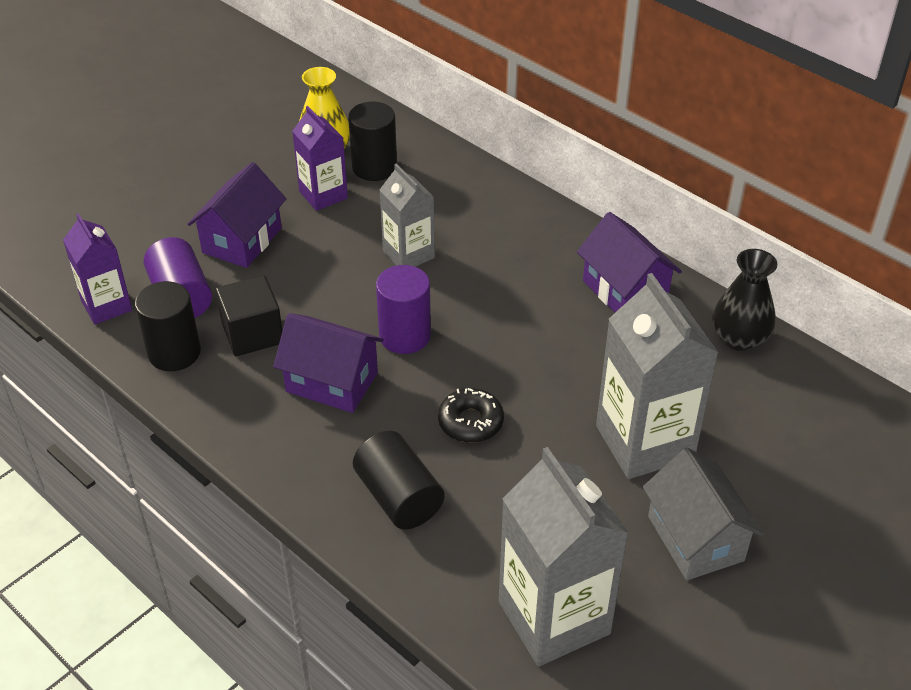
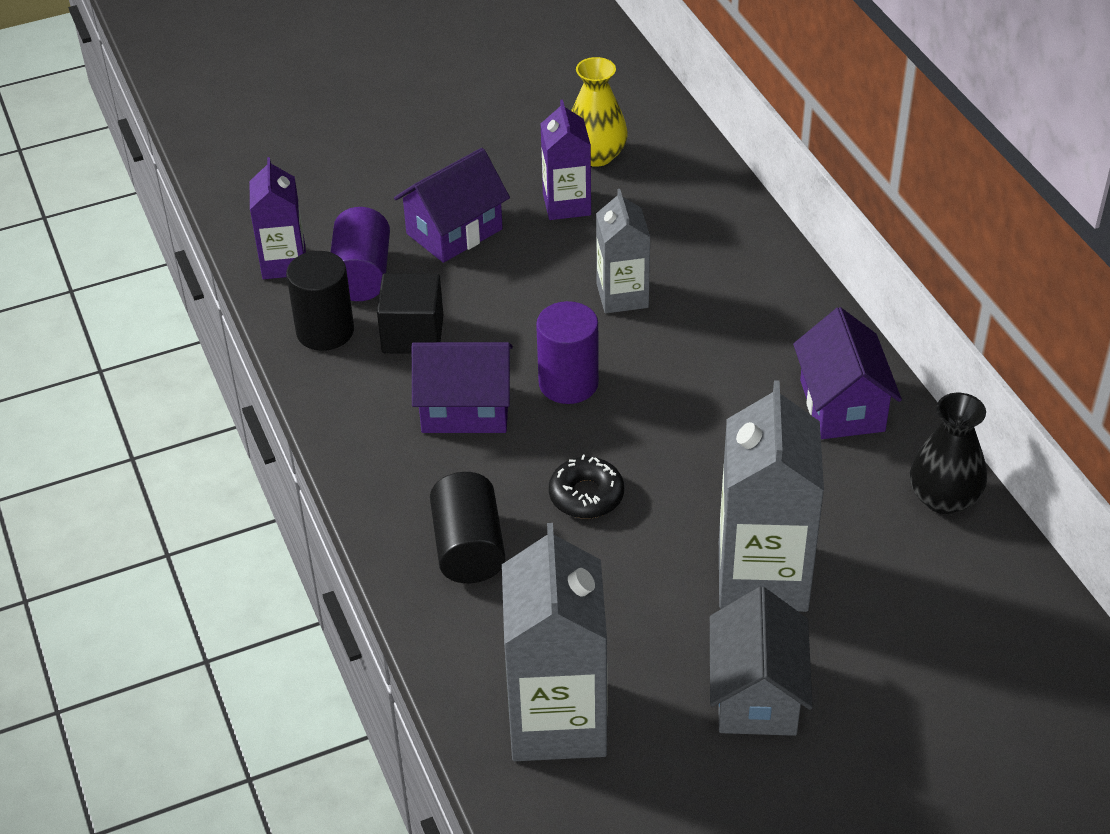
camera: 25 degrees right, 0 degrees up
purple house [273,313,384,413] -> purple house turned 45 degrees counterclockwise [412,342,513,433]
black cylinder [348,102,397,181] -> none

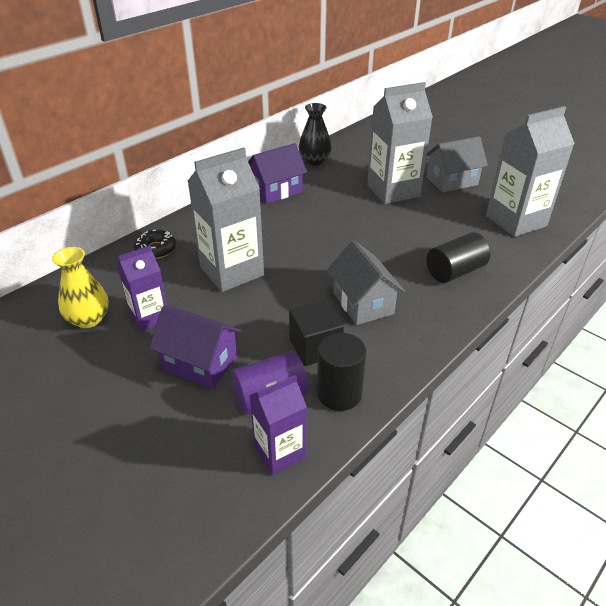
camera: 115 degrees left, 5 degrees down
purple house [412,342,513,433] -> grey house [328,240,405,325]
purple cylinder [536,301,599,404] -> none
black donut [549,455,624,519] -> black donut moved to [134,230,176,259]
grey carton [596,189,651,313] -> grey carton [188,148,264,292], size x1.69

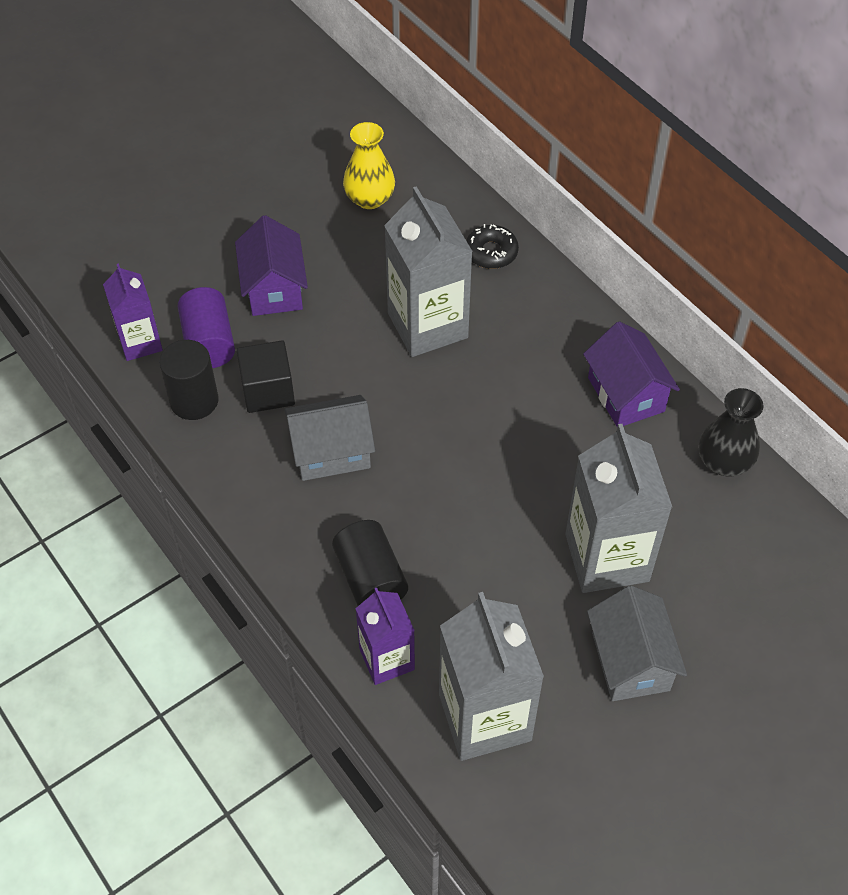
camera: 100 degrees right, 15 degrees up
purple carton [117,245,167,332] -> purple carton moved to [355,588,415,685]
purple house [149,305,241,389] -> purple house turned 45 degrees counterclockwise [235,215,308,316]

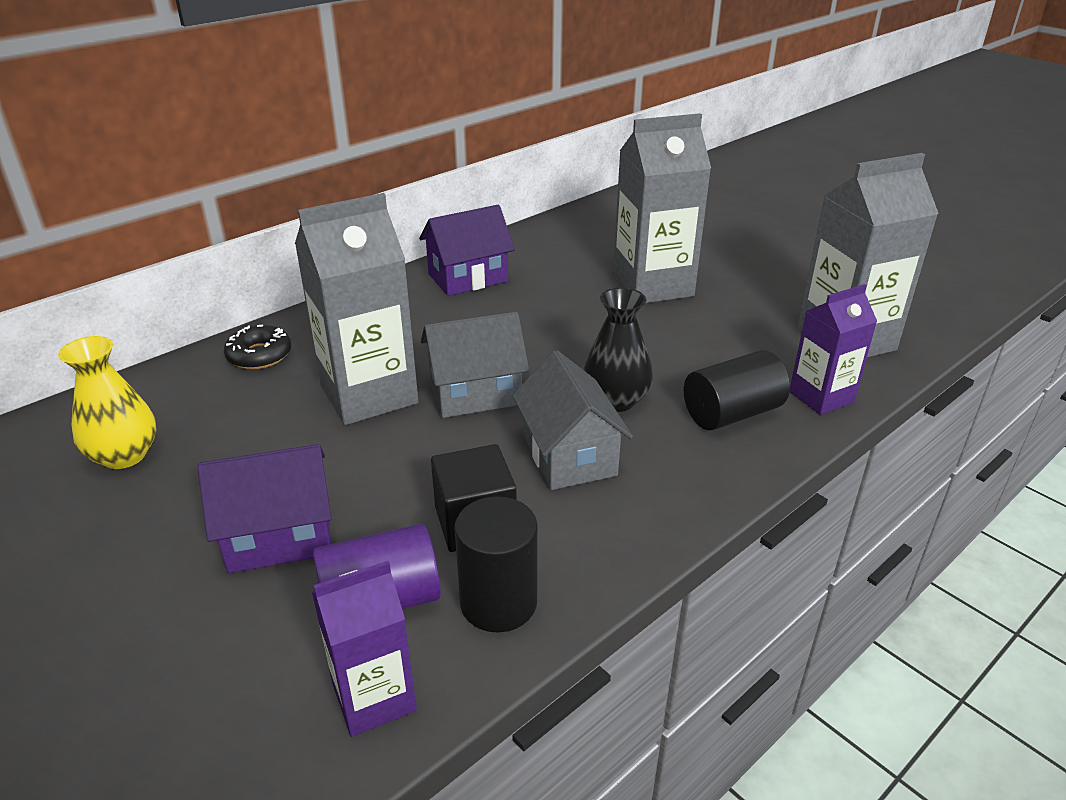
camera: 95 degrees left, 20 degrees down
grey house [587,585,687,701] -> grey house moved to [421,312,529,418]
black vase [699,388,764,476] -> black vase moved to [583,288,653,412]

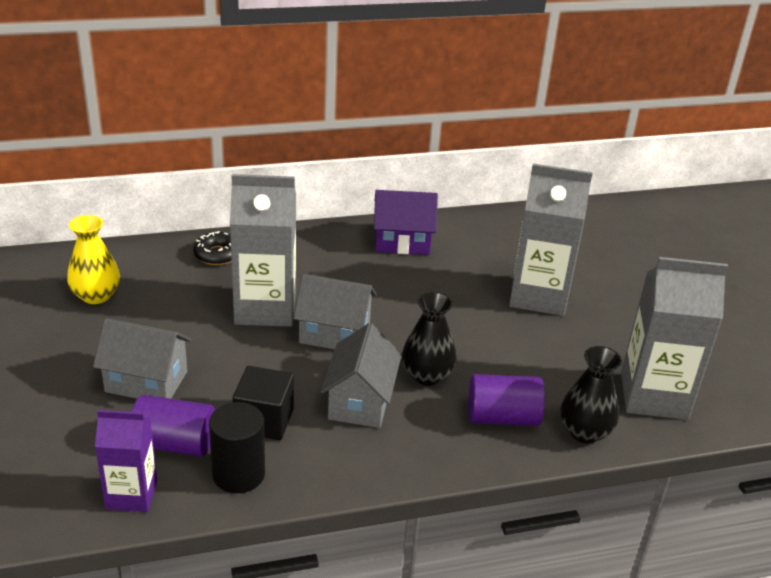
camera: 25 degrees right, 0 degrees up
purple house [197,444,331,573] -> grey house [93,318,192,399]
black cylinder [684,350,790,430] -> purple cylinder [468,374,545,426]
purple carton [790,284,877,415] -> black vase [560,346,622,443]

